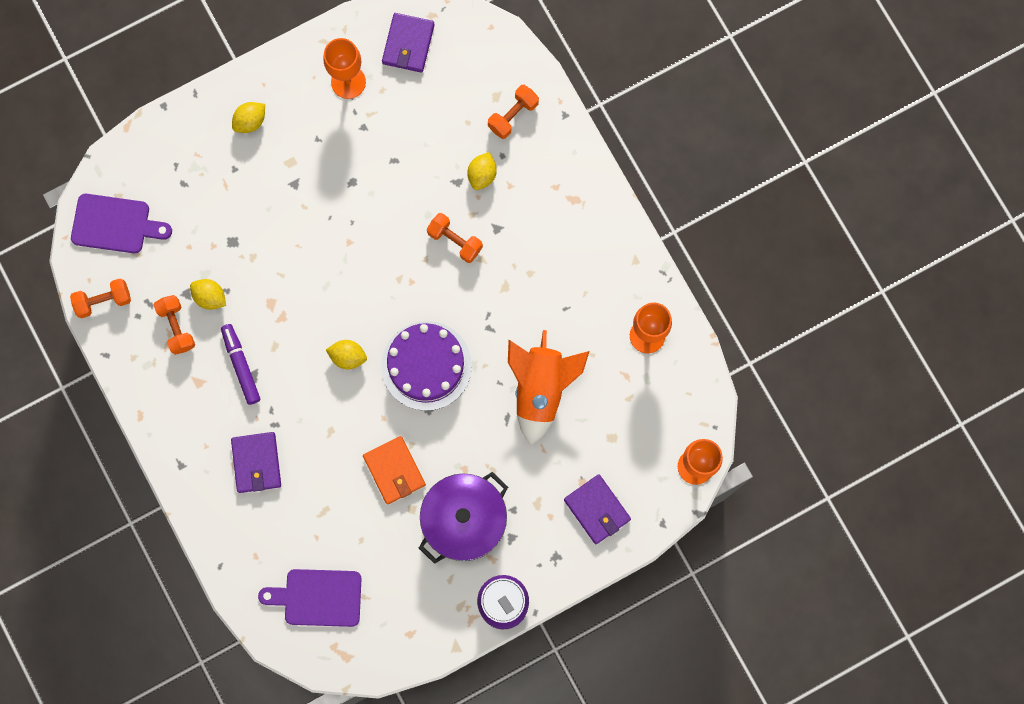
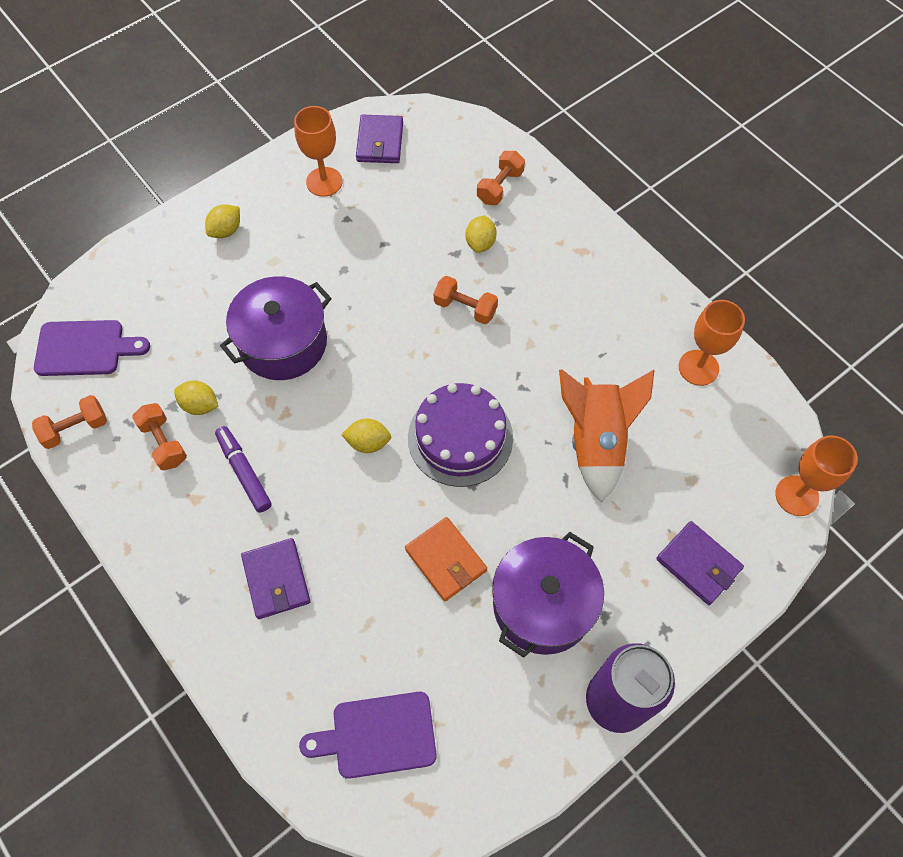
camera: 10 degrees left, 15 degrees down
none -> purple pot [220,276,332,380]

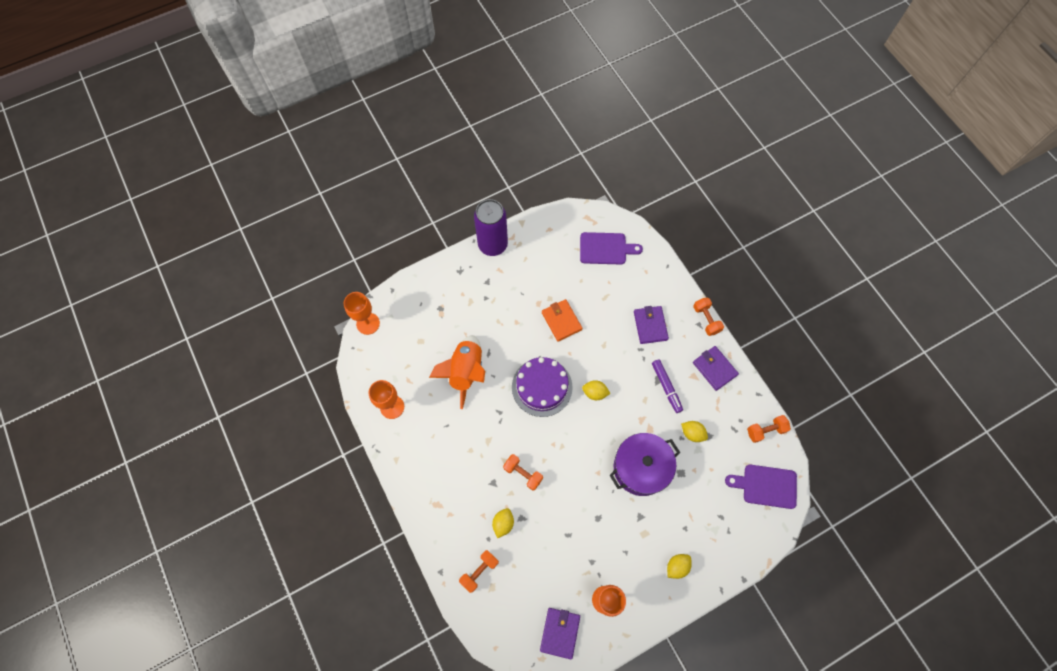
camera: 170 degrees left, 5 degrees up
orange dumbbell [132,403,187,471] -> orange dumbbell moved to [693,297,724,336]
purple pot [492,532,604,658] -> none
purple wallet [656,521,744,605] -> purple wallet moved to [693,346,739,391]

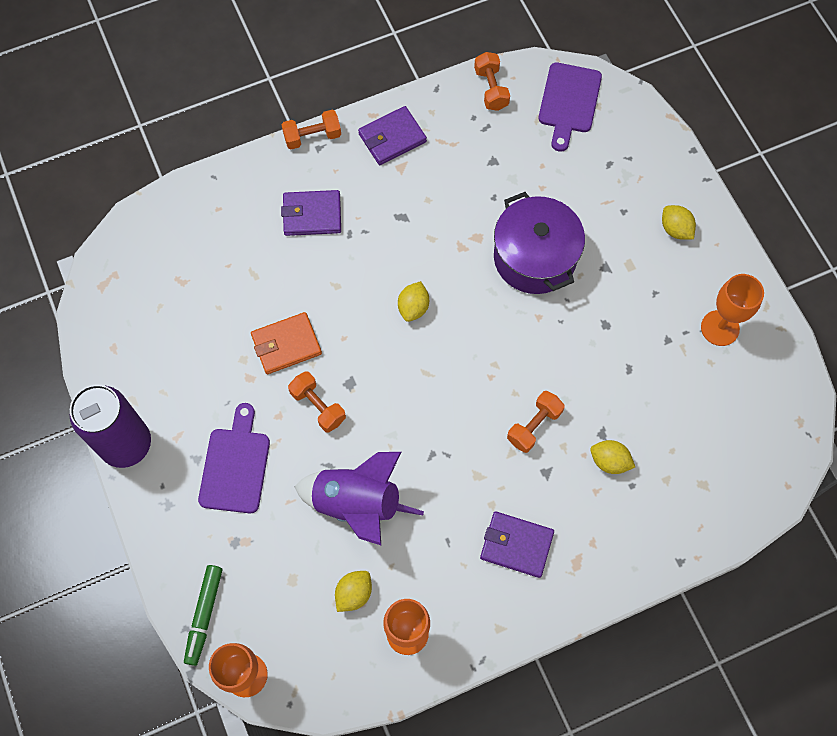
camera: 85 degrees left, 0 degrees up
orange rocket [429,335,485,409] -> purple rocket [295,452,424,545]
orange dumbbell [459,550,499,593] -> orange dumbbell moved to [288,371,346,433]
purple cake [512,357,573,417] -> none
purple wallet [540,608,580,659] -> purple wallet moved to [480,511,554,578]
purple cutting board [580,232,643,265] -> purple cutting board moved to [198,403,270,513]
purple marker [652,360,683,413] -> none
yellow lemon [681,421,708,442] -> yellow lemon moved to [335,571,372,612]
none -> green marker [184,565,222,666]

